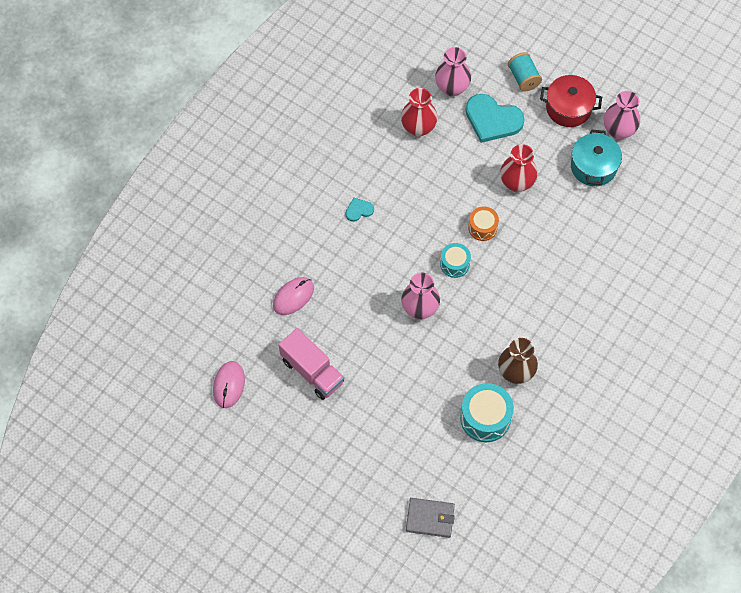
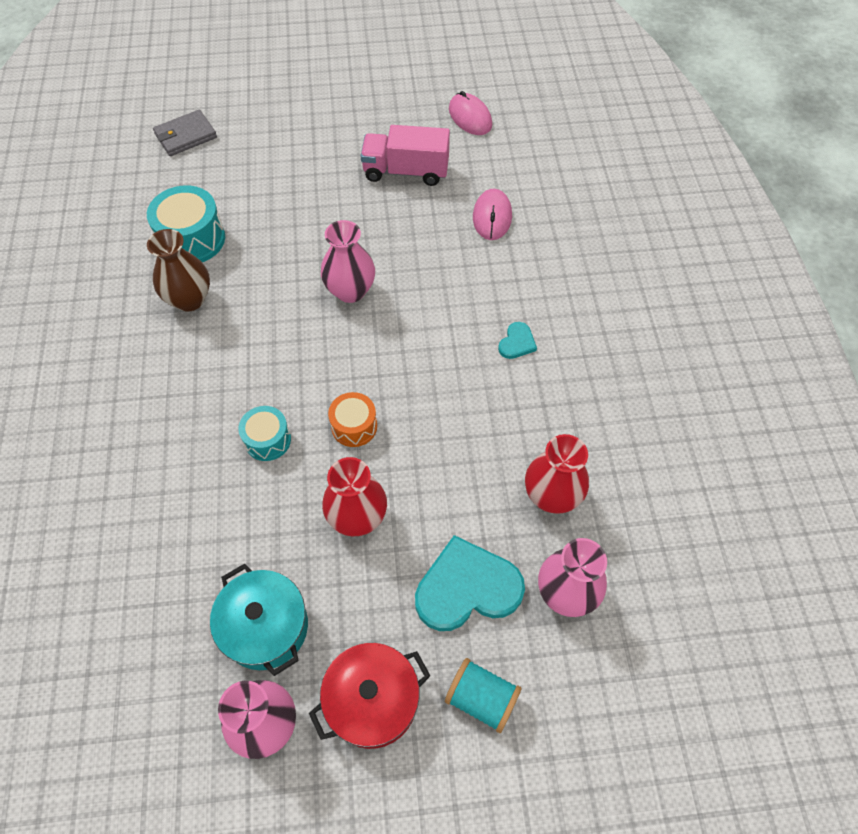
camera: 140 degrees right, 5 degrees down
turquoise drum [440,243,471,278] -> turquoise drum moved to [238,406,291,461]

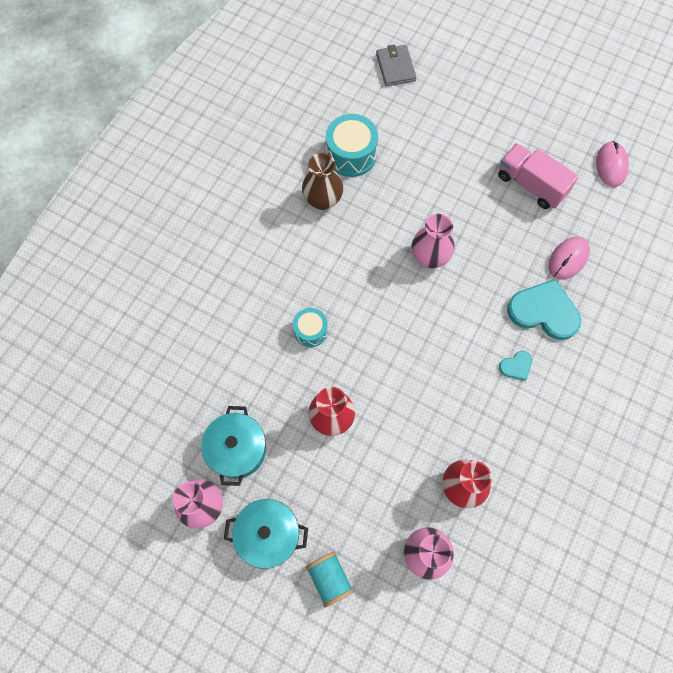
camera: 35 degrees right, 10 degrees up
grey wallet [153,110,217,156] -> grey wallet turned 75 degrees clockwise [376,45,417,86]
red pot [309,643,430,749] -> turquoise pot [224,499,308,569]
orange drum [328,392,377,447] -> none
turquoise heart [415,535,525,631] -> turquoise heart moved to [507,279,581,340]

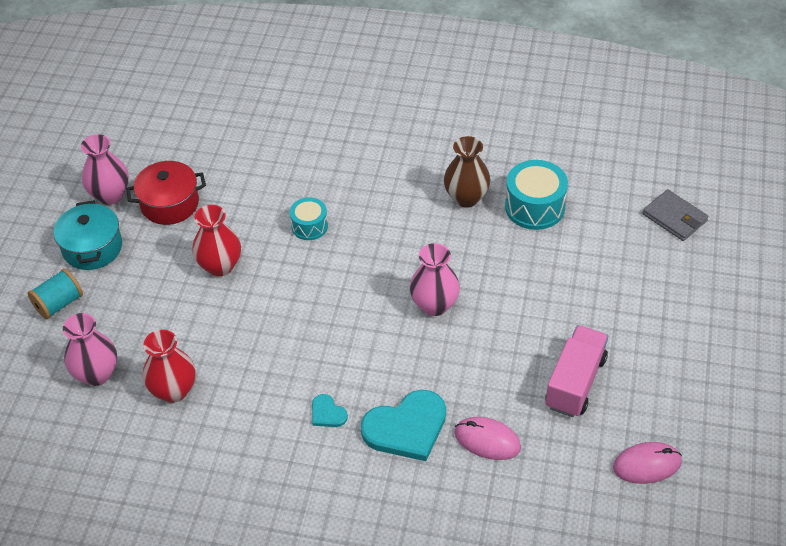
camera: 75 degrees right, 20 degrees down
turquoise pot [201,406,266,486] -> red pot [126,161,206,225]
grey wallet [376,45,417,86] -> grey wallet turned 75 degrees clockwise [643,189,708,241]
turquoise heart [507,279,581,340] -> turquoise heart turned 60 degrees clockwise [361,390,446,461]

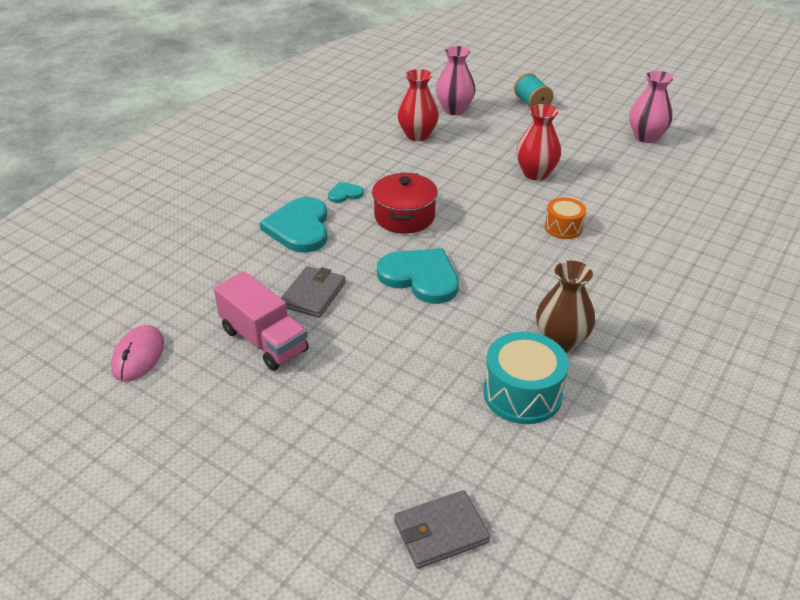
camera: 110 degrees right, 10 degrees down
turquoise pot [53,200,122,270] -> none
red pot [126,161,206,225] -> red pot moved to [372,172,438,234]
turquoise drum [290,197,328,240] -> orange drum [545,198,586,239]
pink vase [410,243,460,316] -> turquoise heart [377,248,459,304]
pink mouse [455,417,521,460] -> none
none -> grey wallet [281,266,346,318]

